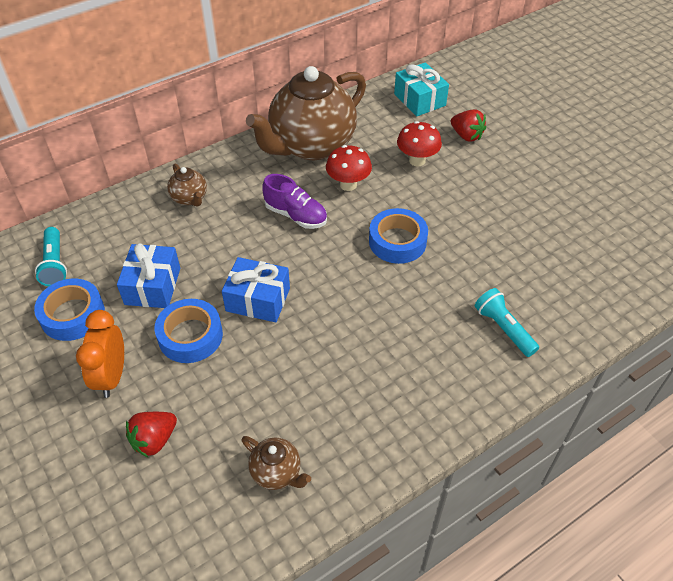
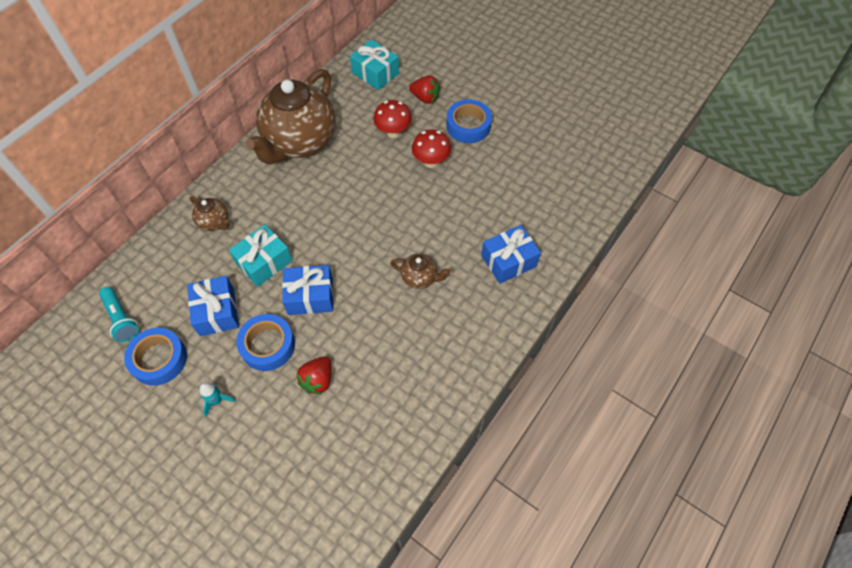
camera: 20 degrees left, 10 degrees up
orange clock [76,310,124,398] -> turquoise rocket [199,382,236,417]
red strawberry [126,412,177,457] -> red strawberry moved to [297,356,332,395]
brown teapot [241,436,311,490] -> brown teapot moved to [390,254,450,289]
purple shoe [262,174,327,229] -> none
red mushroom [326,145,372,191] -> red mushroom moved to [412,129,451,168]
blue tape [369,208,428,264] -> blue tape moved to [446,99,492,143]
turquoise flashlight [475,288,539,357] -> blue gift [481,225,541,284]
none -> turquoise gift [229,224,292,287]

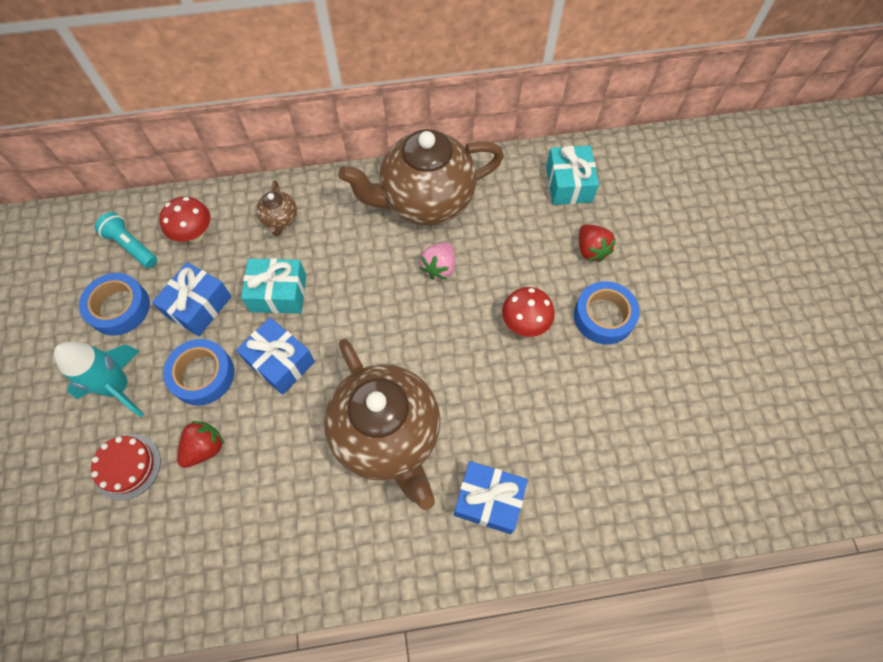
camera: 45 degrees right, 5 degrees up
turquoise flashlight [99,287,139,342] -> turquoise flashlight turned 120 degrees clockwise [95,212,157,268]
turquoise rocket [199,382,236,417] -> turquoise rocket [54,342,144,417], size x2.04
red strawberry [297,356,332,395] -> red strawberry turned 150 degrees clockwise [177,421,224,468]
red mushroom [373,100,412,138] -> red mushroom moved to [159,197,210,243]
brown teapot [390,254,450,289] -> brown teapot [324,339,441,510], size x2.39
none -> red cake [91,434,161,500]
none -> pink strawberry [420,242,455,280]

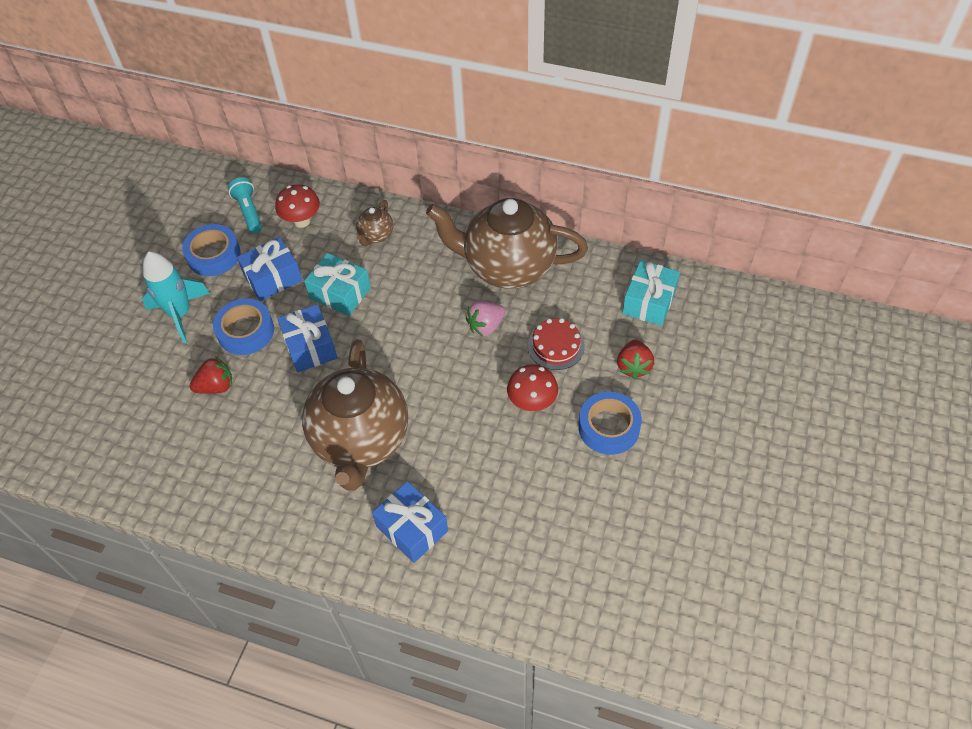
camera: 30 degrees right, 10 degrees down
red cake [91,434,161,500] -> red cake moved to [528,318,585,370]

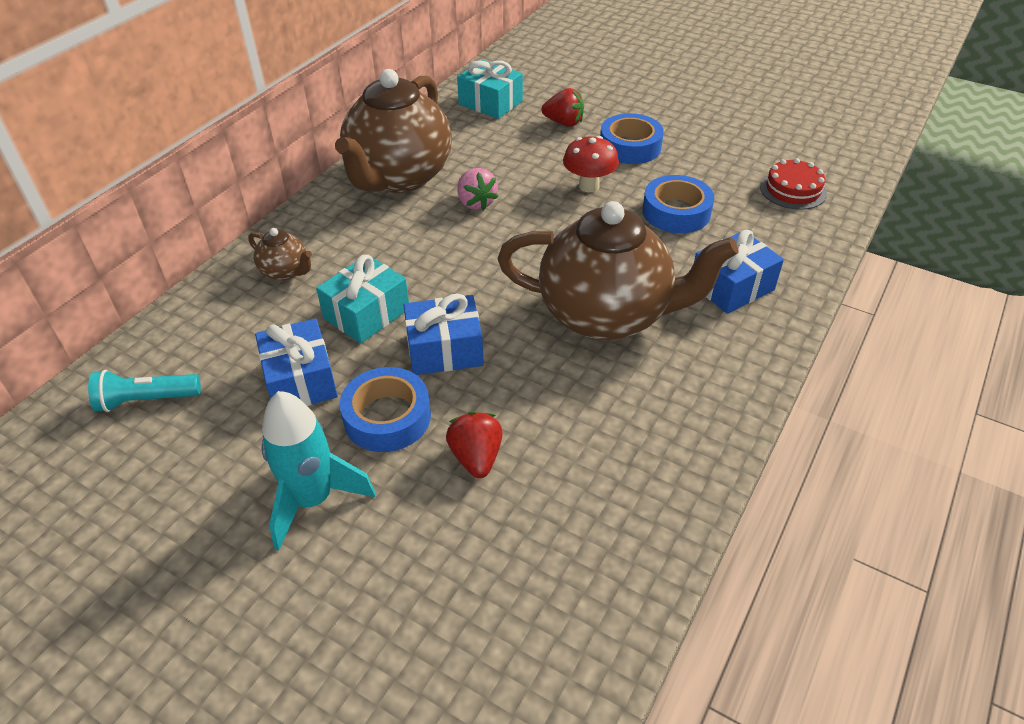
camera: 80 degrees left, 10 degrees down
blue tape [182,224,241,276] -> blue tape moved to [643,175,714,233]
red mushroom [275,184,320,228] -> none
red cake [528,318,585,370] -> red cake moved to [760,158,827,210]

